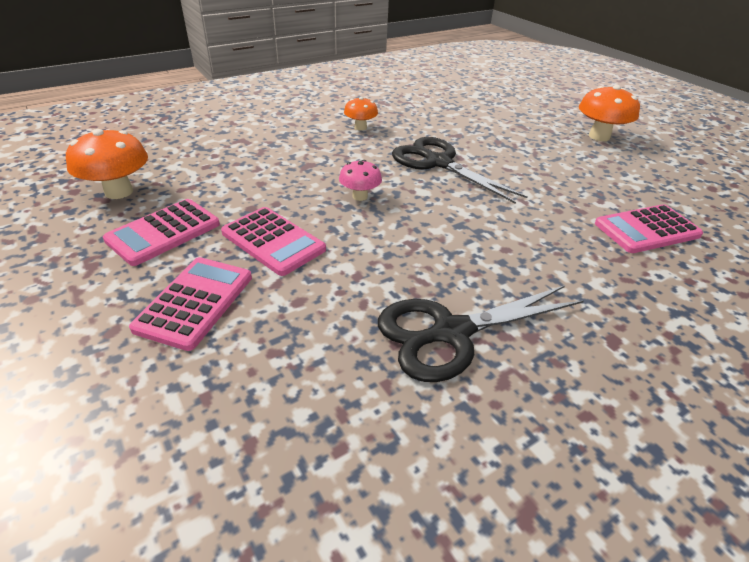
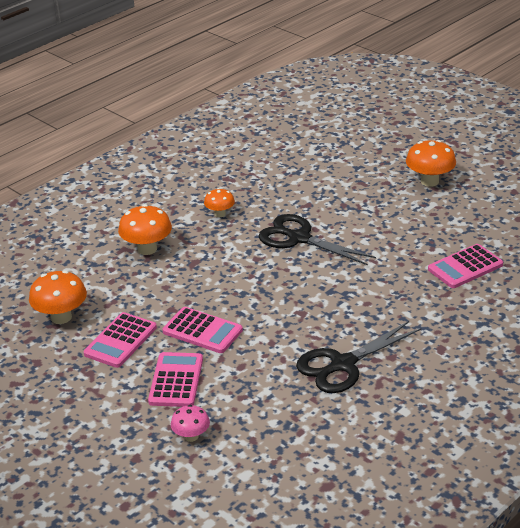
camera: 10 degrees left, 5 degrees down
pink mushroom [339,160,382,201] -> pink mushroom moved to [171,405,210,442]
none -> orange mushroom [118,204,172,255]

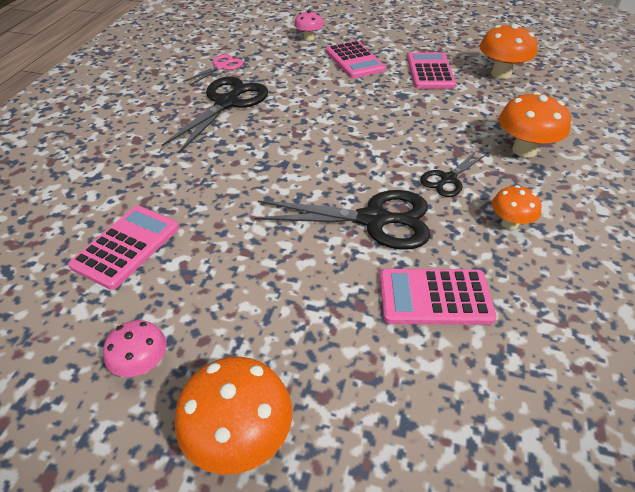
camera: 150 degrees right, 10 degrees up
pink calculator [162,307,243,353] -> pink calculator moved to [380,269,497,325]
none -> pink mushroom [103,320,167,377]
none -> pink scissors [183,54,243,86]
none -> black scissors [420,151,487,197]

